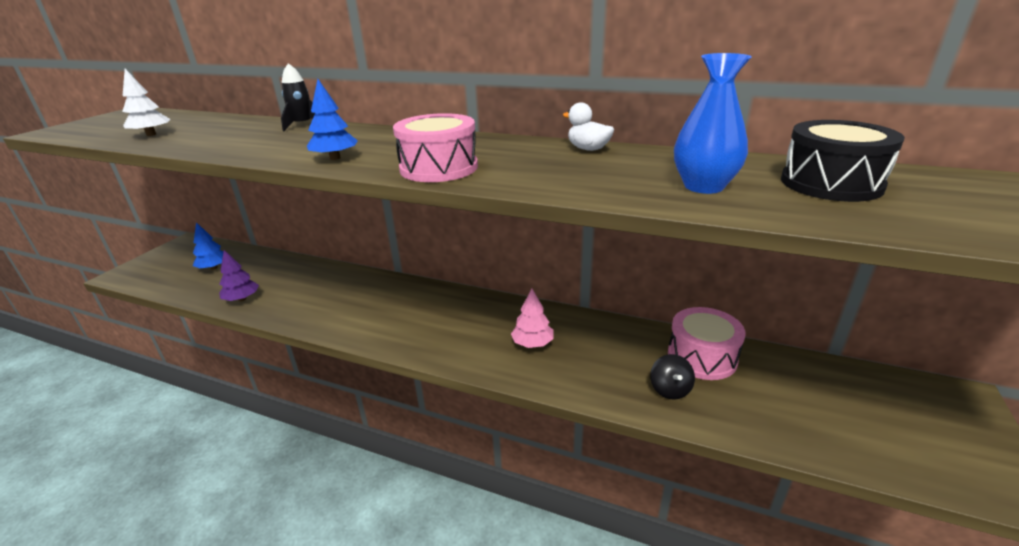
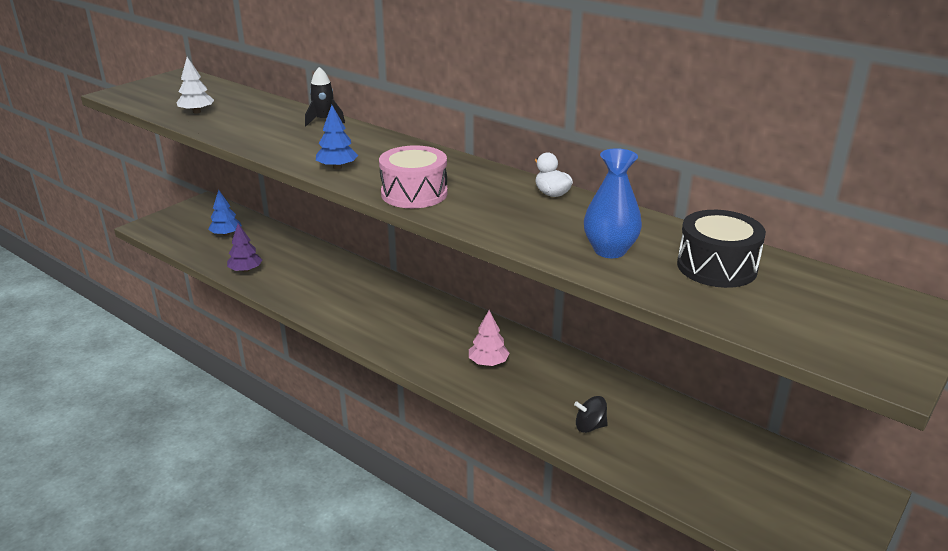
camera: 15 degrees right, 0 degrees up
black spinning top [650,354,695,400] -> black spinning top turned 75 degrees clockwise [574,396,608,433]
pink drum [668,307,745,380] -> none

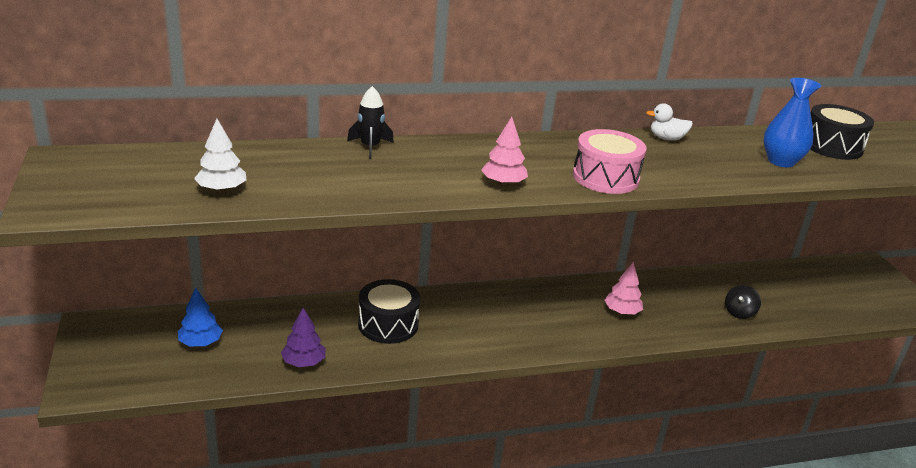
camera: 55 degrees left, 0 degrees up
blue tree [316,105,358,169] -> pink tree [481,117,528,186]
none -> black drum [358,279,420,344]

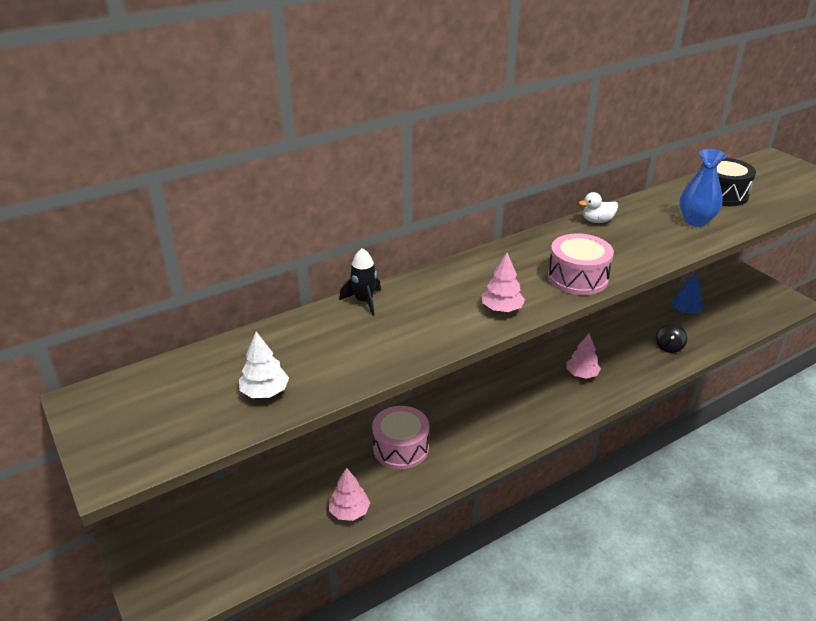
camera: 15 degrees left, 5 degrees up
blue tree [178,288,223,346] -> blue tree moved to [672,273,703,314]
purple tree [281,308,326,367] -> pink tree [329,467,370,521]
black drum [358,279,420,344] -> pink drum [372,406,429,469]

